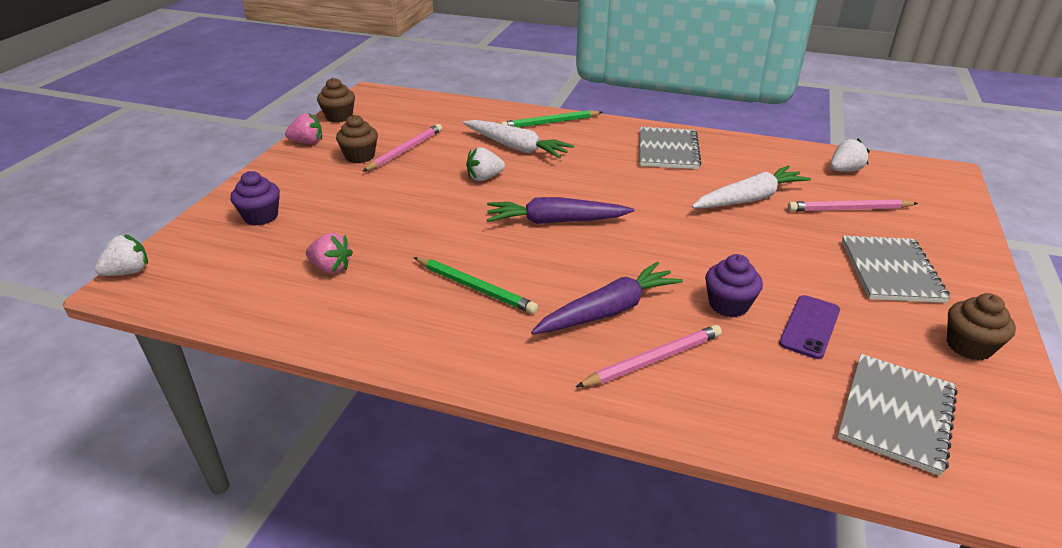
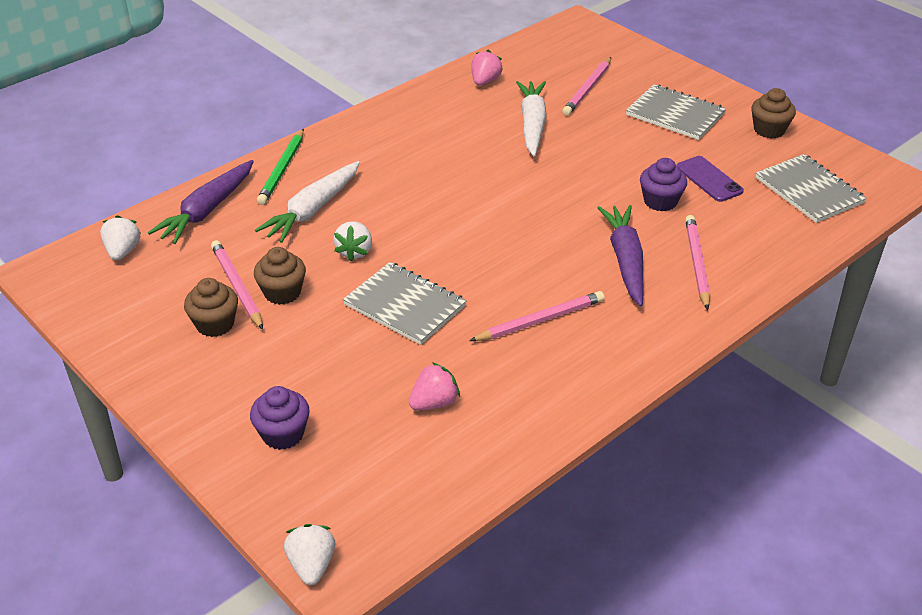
camera: 60 degrees left, 5 degrees up
pink strawberry [285,113,322,144] -> pink strawberry moved to [471,50,503,86]
brown cupcake [317,78,355,123] -> brown cupcake moved to [254,247,306,305]
green pencil [413,257,538,314] -> pink pencil [469,291,605,341]
white carrot [463,120,574,159] -> white carrot turned 150 degrees clockwise [255,161,360,243]
purple carrot [487,197,634,224] -> purple carrot moved to [148,160,254,244]
grey notebook [640,127,702,169] -> grey notebook moved to [343,262,467,345]
white strawberry [830,138,870,172] -> white strawberry moved to [100,215,140,261]

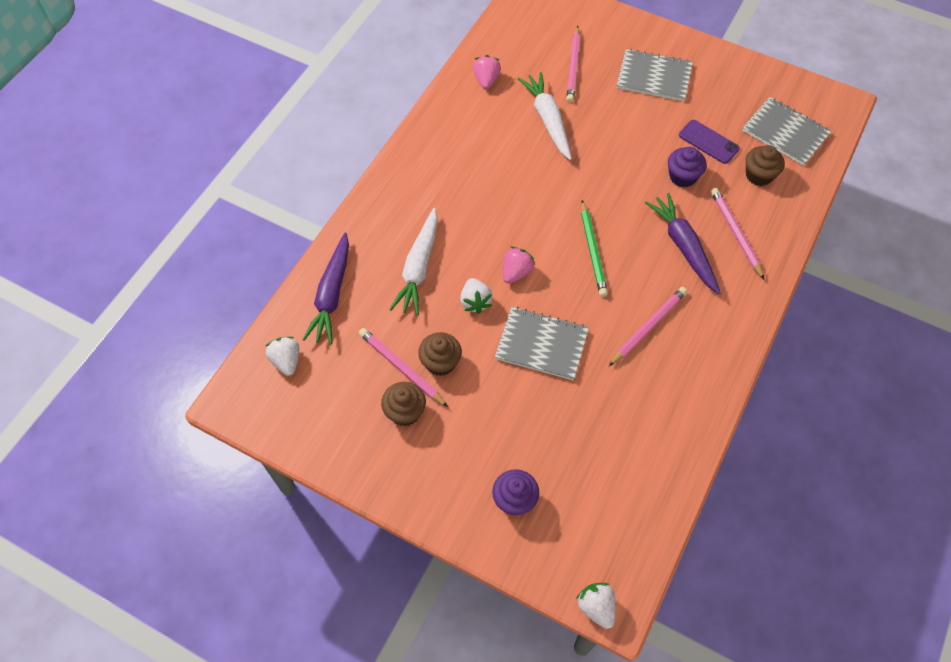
camera: 20 degrees left, 20 degrees up
green pencil [257,129,304,205] -> green pencil moved to [581,200,608,297]
pink strawberry [409,362,460,410] -> pink strawberry moved to [503,247,535,284]
brown cupcake [751,88,796,139] -> brown cupcake moved to [745,145,785,186]

